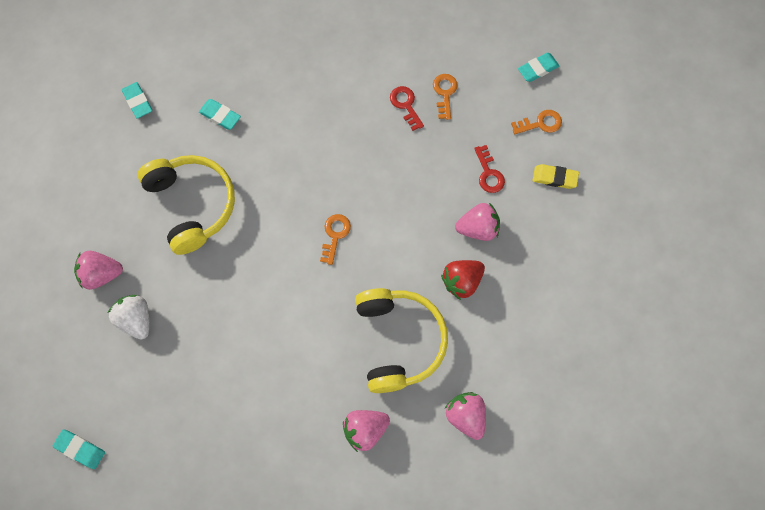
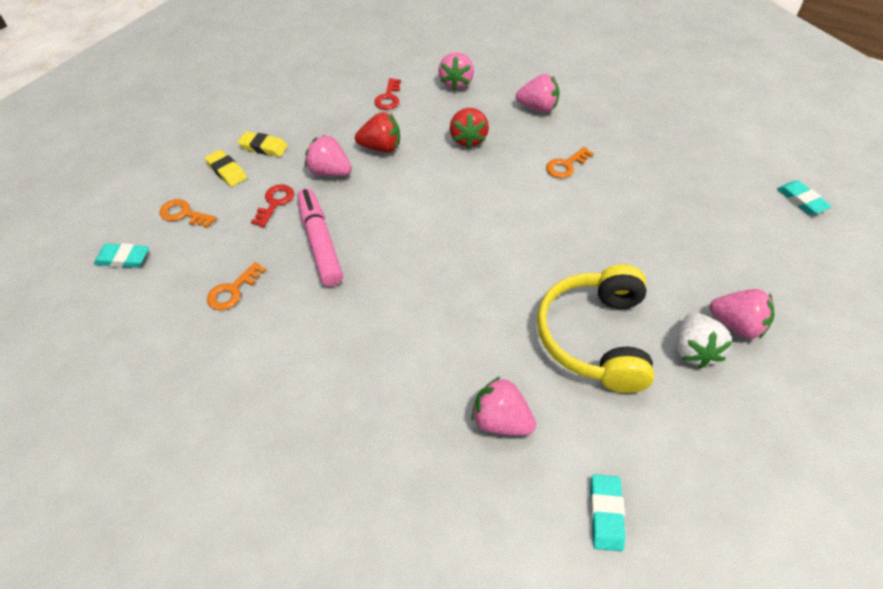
camera: 145 degrees left, 20 degrees down
white strawberry [108,295,149,339] -> white strawberry moved to [676,313,733,368]
turquoise eraser [199,99,241,130] -> pink strawberry [471,376,536,436]
orange key [320,214,351,265] -> orange key moved to [546,147,594,178]
yellow headphones [355,288,448,393] -> red strawberry [450,108,489,148]
red key [390,86,424,131] -> red key moved to [374,78,401,110]
none -> yellow eraser [238,131,288,157]
none -> pink marker [297,188,343,287]

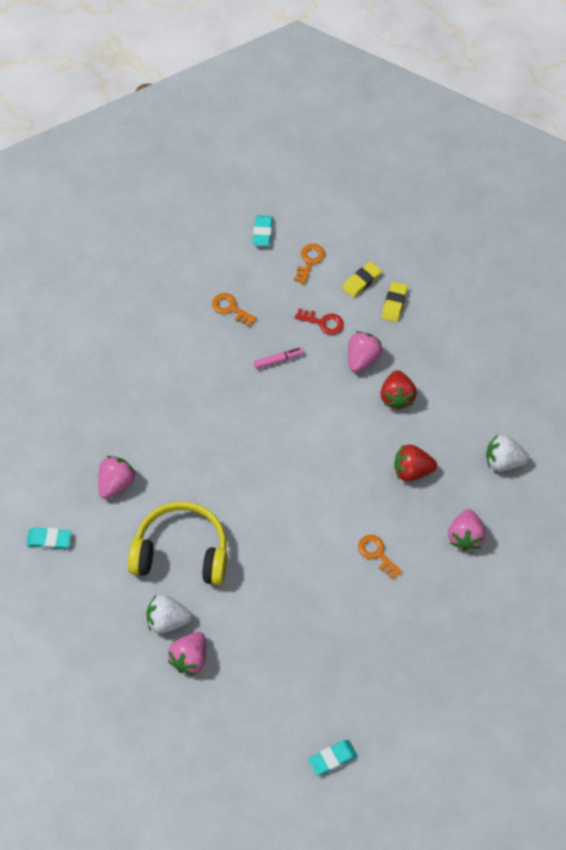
camera: 90 degrees right, 10 degrees up
pink marker [297,188,343,287] -> pink marker [254,347,304,369], size x0.52
red key [374,78,401,110] -> none
pink strawberry [438,52,474,91] -> white strawberry [486,434,529,471]

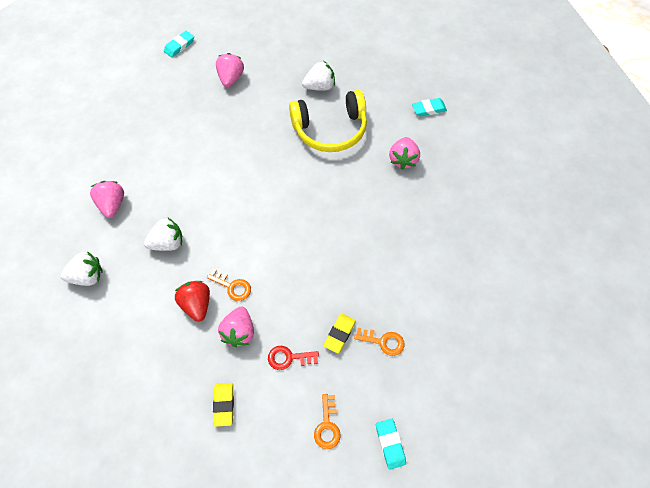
camera: 160 degrees right, 0 degrees up
pink strawberry [168,632,206,675] -> pink strawberry moved to [216,53,244,87]
pink marker [254,347,304,369] -> none
yellow eraser [342,261,382,297] -> yellow eraser moved to [323,314,356,353]
orange key [358,535,402,580] -> orange key moved to [207,269,251,301]
red strawberry [394,445,437,481] -> white strawberry [144,218,182,251]

